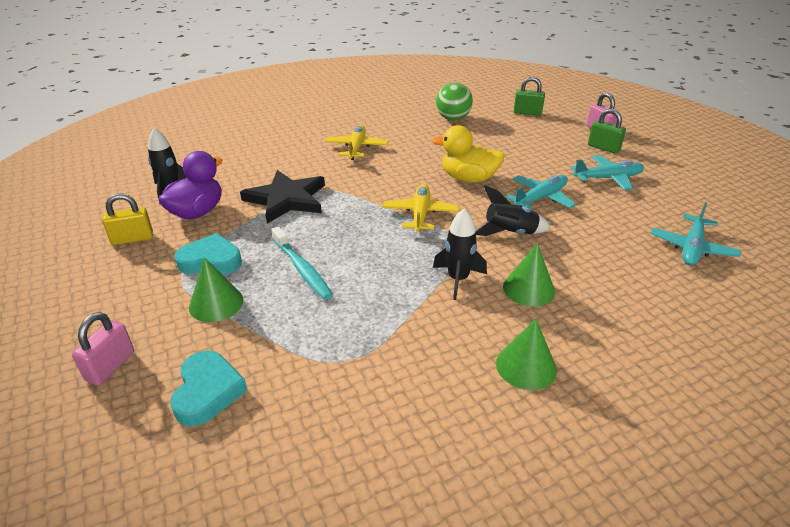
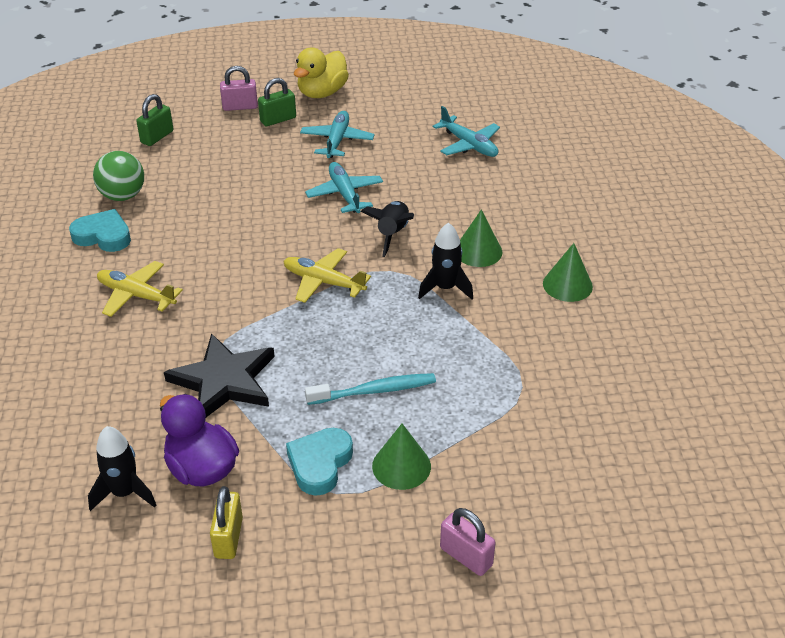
camera: 70 degrees left, 5 degrees up
turquoise heart [171,351,247,426] -> turquoise heart moved to [69,209,131,252]
yellow duck [432,125,505,183] -> yellow duck moved to [294,47,349,98]

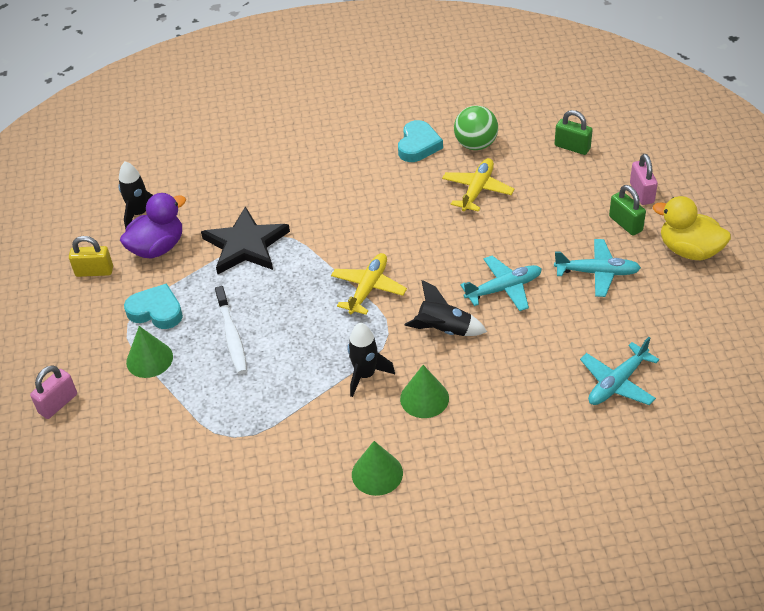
camera: 90 degrees right, 5 degrees up
yellow plane [97,261,183,317] -> yellow plane moved to [442,158,514,212]
turquoise toothbrush [305,373,436,405] -> white toothbrush [215,286,247,374]

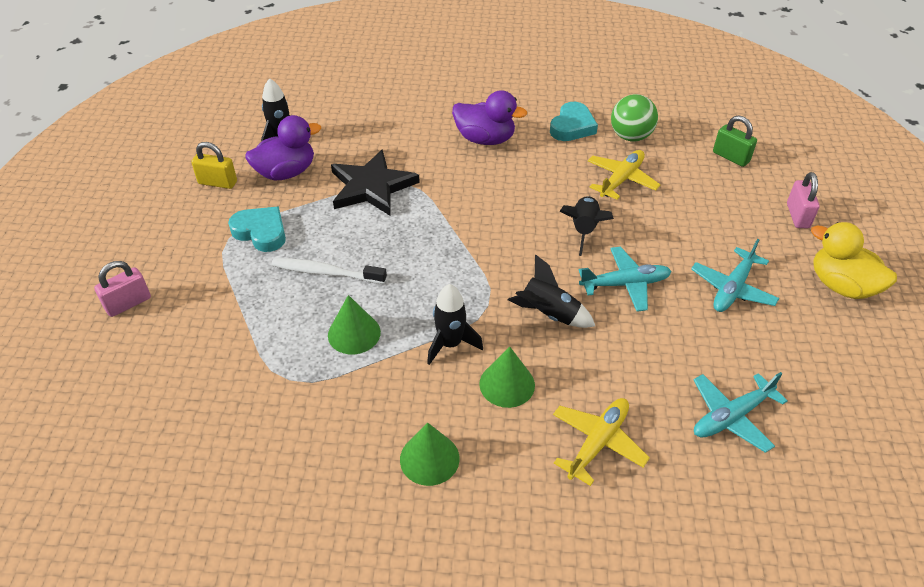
camera: 10 degrees right, 0 degrees up
green cone [126,326,173,378] -> green cone moved to [328,295,381,354]
white toothbrush [215,286,247,374] -> white toothbrush turned 105 degrees clockwise [272,258,387,284]
yellow plane [331,253,407,315] -> yellow plane moved to [553,398,650,486]
turquoise plane [554,239,641,297] -> turquoise plane turned 105 degrees clockwise [691,239,779,312]
green padlock [609,185,646,236] -> none
none -> purple duck [452,90,527,145]
none -> black rocket [559,196,614,256]

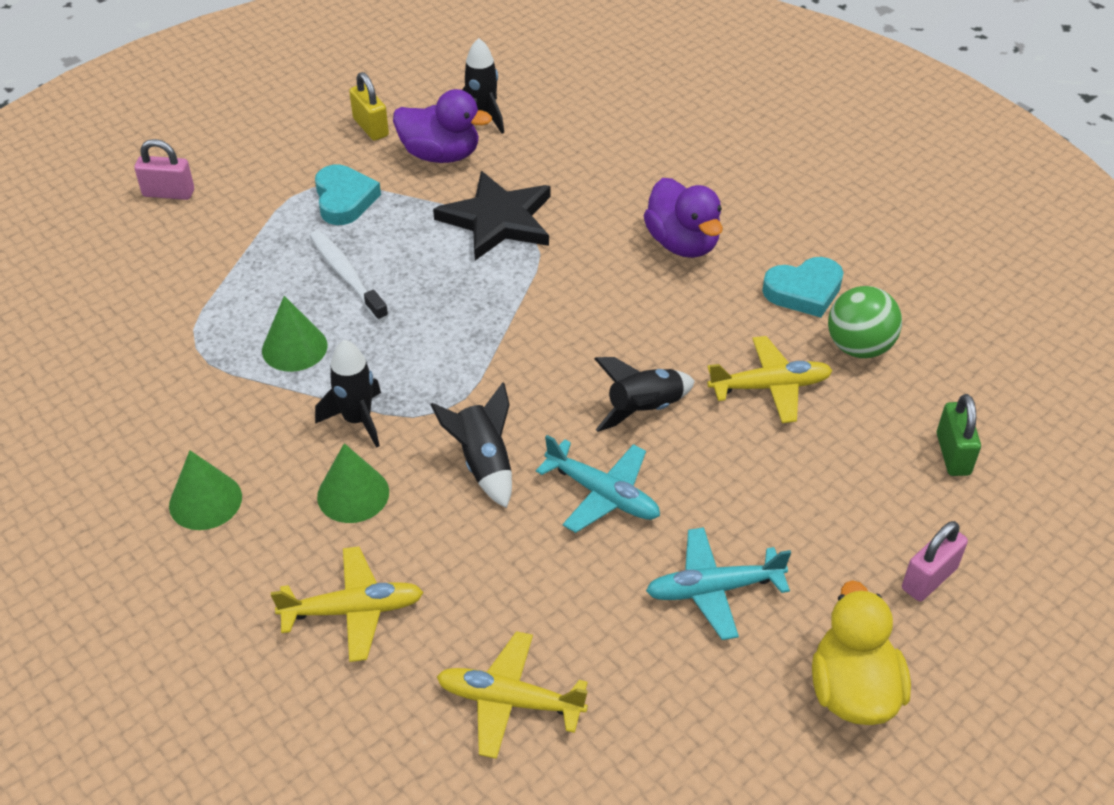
camera: 45 degrees right, 0 degrees up
turquoise plane [694,372,787,453] -> yellow plane [437,631,588,759]

